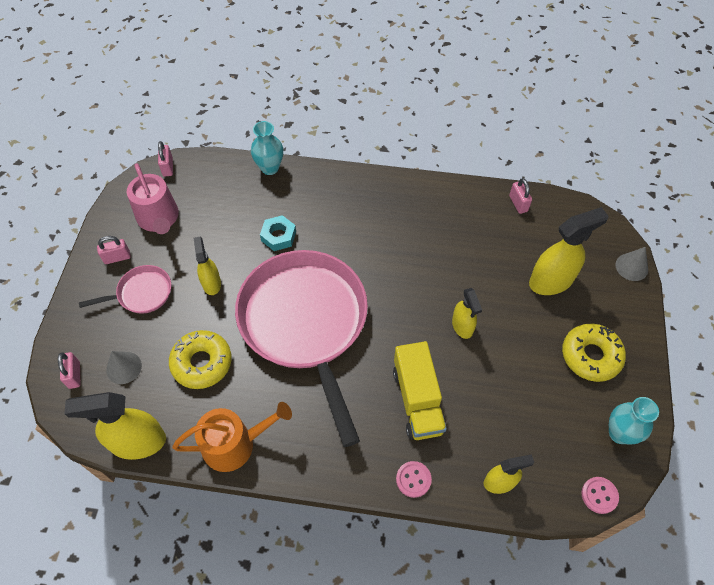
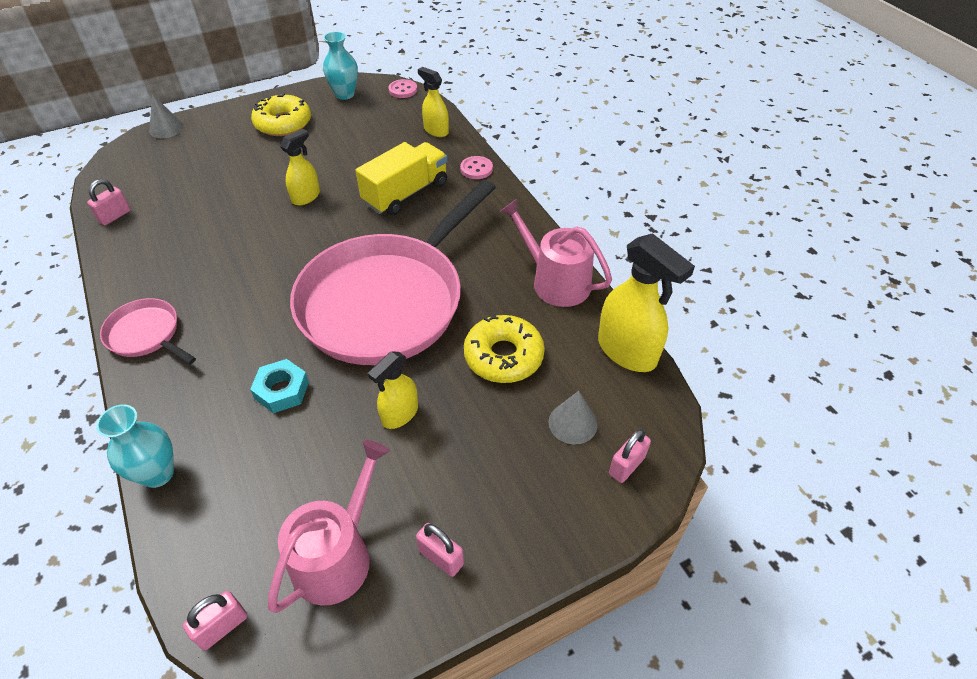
camera: 125 degrees left, 10 degrees down
pink pan [79,265,171,314] -> pink pan moved to [100,298,196,364]
orange watering can [172,402,292,472] -> pink watering can [500,199,612,307]
yellow spray bottle [529,207,609,295] -> none

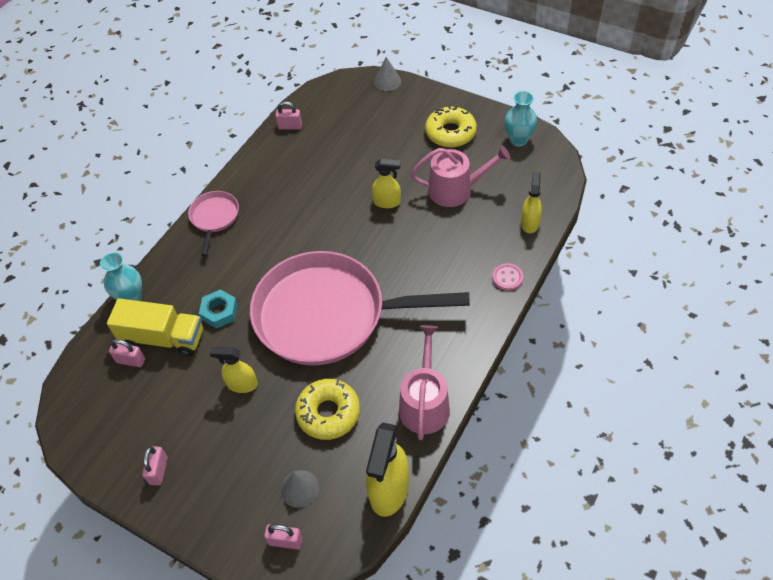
camera: 60 degrees right, 5 degrees up
pink padlock [183,591,247,650] -> pink padlock moved to [109,339,145,367]
pink watering can [268,440,390,613] -> pink watering can moved to [411,146,510,207]
yellow truck [355,142,447,215] -> yellow truck moved to [107,298,203,357]
pink button [388,79,417,98] -> none

